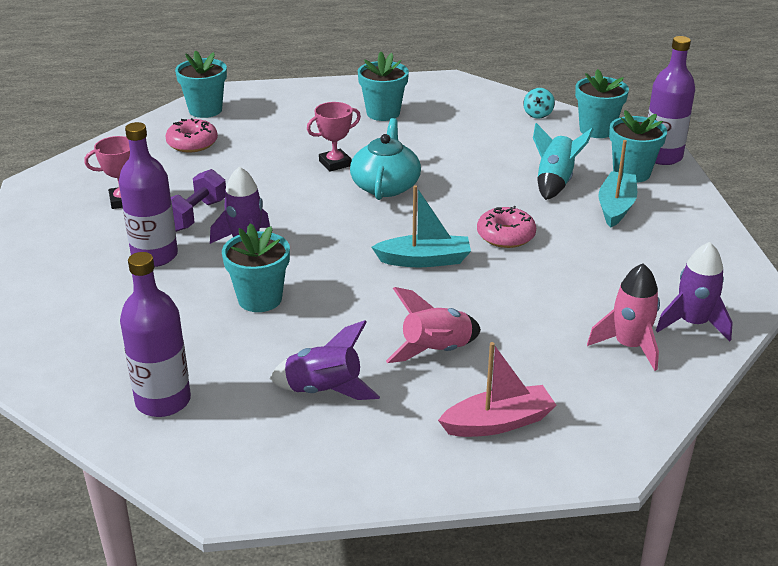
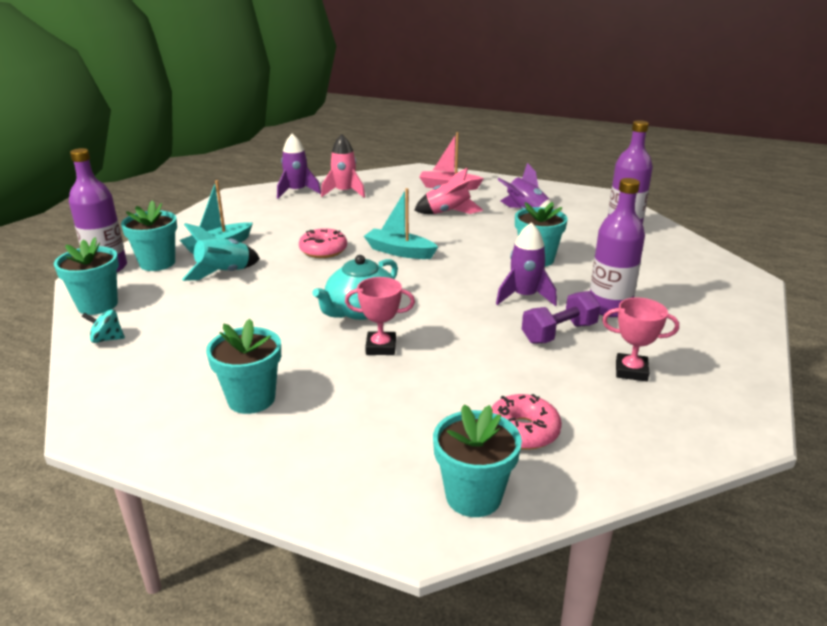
camera: 150 degrees left, 5 degrees down
turquoise spinning top [523,88,555,119] -> turquoise spinning top turned 135 degrees counterclockwise [82,309,125,343]

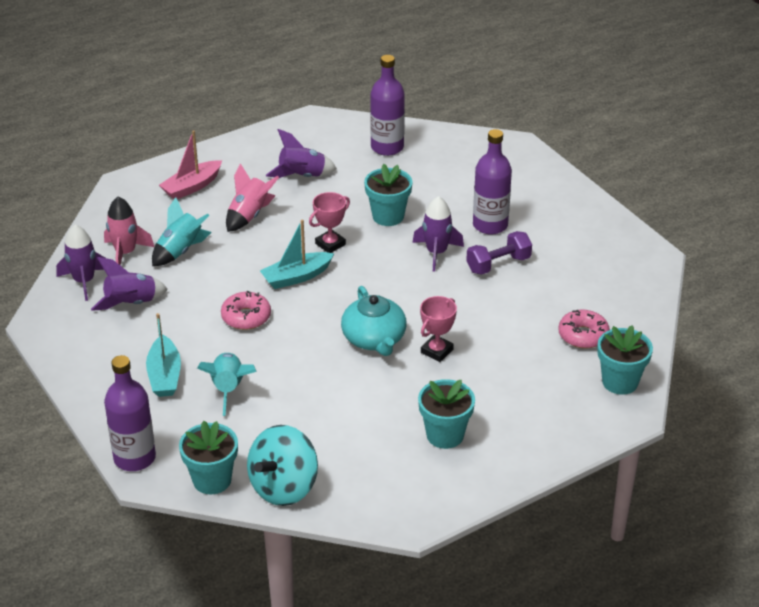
camera: 55 degrees left, 10 degrees up
turquoise spinning top [82,309,125,343] -> turquoise spinning top [247,425,318,506], size x2.22
turquoise flower pot [121,200,177,271] -> none
purple dumbbell [522,291,600,344] -> purple dumbbell turned 60 degrees clockwise [466,231,532,275]
pink trophy [602,297,679,381] -> pink trophy moved to [309,192,350,253]
none -> purple rocket [91,257,168,311]
none -> turquoise rocket [152,197,212,266]

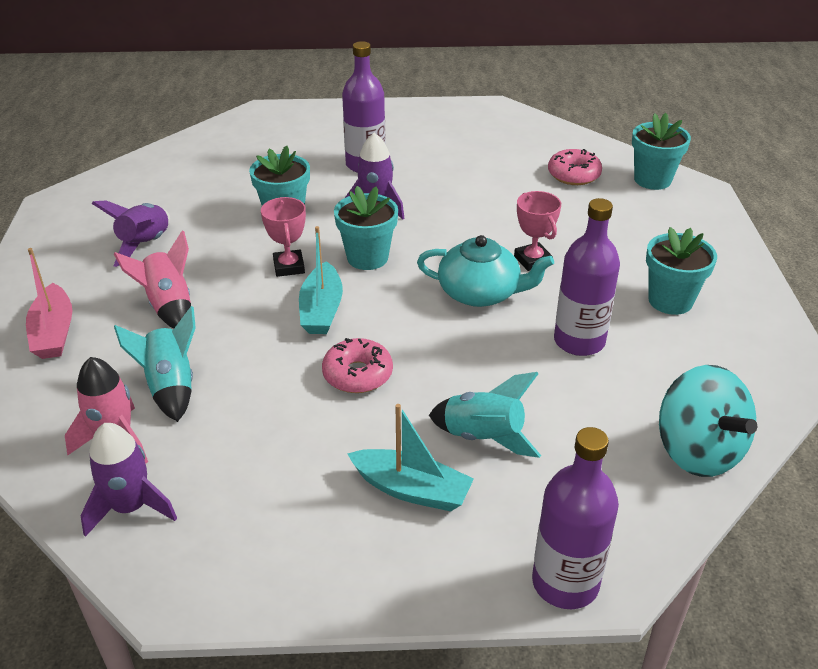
camera: 60 degrees left, 0 degrees up
purple rocket [91,257,168,311] -> none
turquoise flower pot [179,421,238,494] -> turquoise flower pot moved to [334,186,398,270]
purple bottle [370,55,405,156] -> purple bottle moved to [554,198,620,356]
purple dumbbell [466,231,532,275] -> none

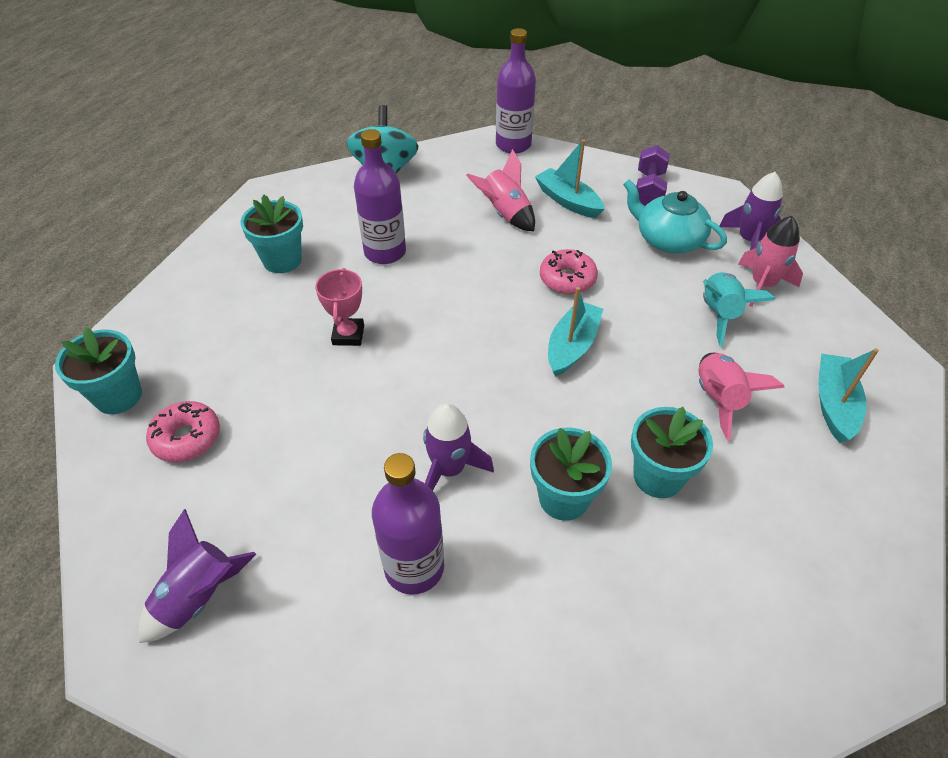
camera: 155 degrees left, 10 degrees up
pink boat [26,248,72,359] -> turquoise boat [818,348,879,443]
purple rocket [91,201,170,267] -> purple rocket moved to [138,509,256,643]
pink trophy [261,197,306,277] -> none
turquoise flower pot [334,186,398,270] -> turquoise flower pot moved to [631,407,713,498]
turquoise teapot [417,235,554,307] -> turquoise teapot moved to [623,180,727,253]
turquoise rocket [429,372,541,458] -> pink rocket [466,149,535,231]
none -> purple dumbbell [636,145,670,206]

